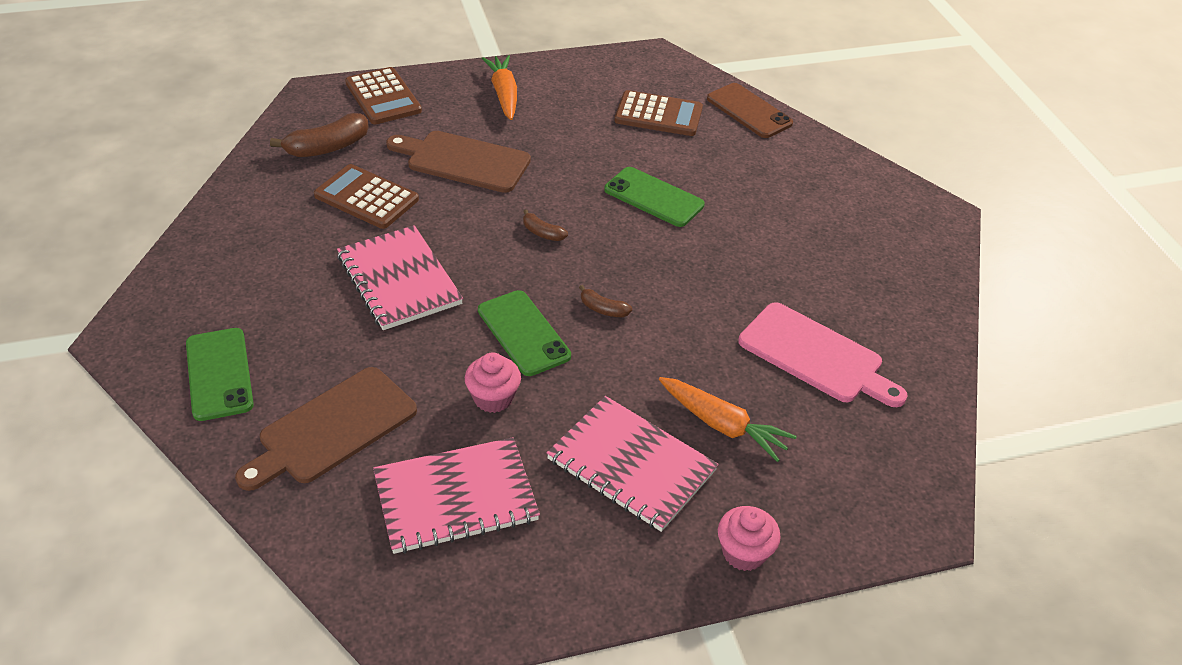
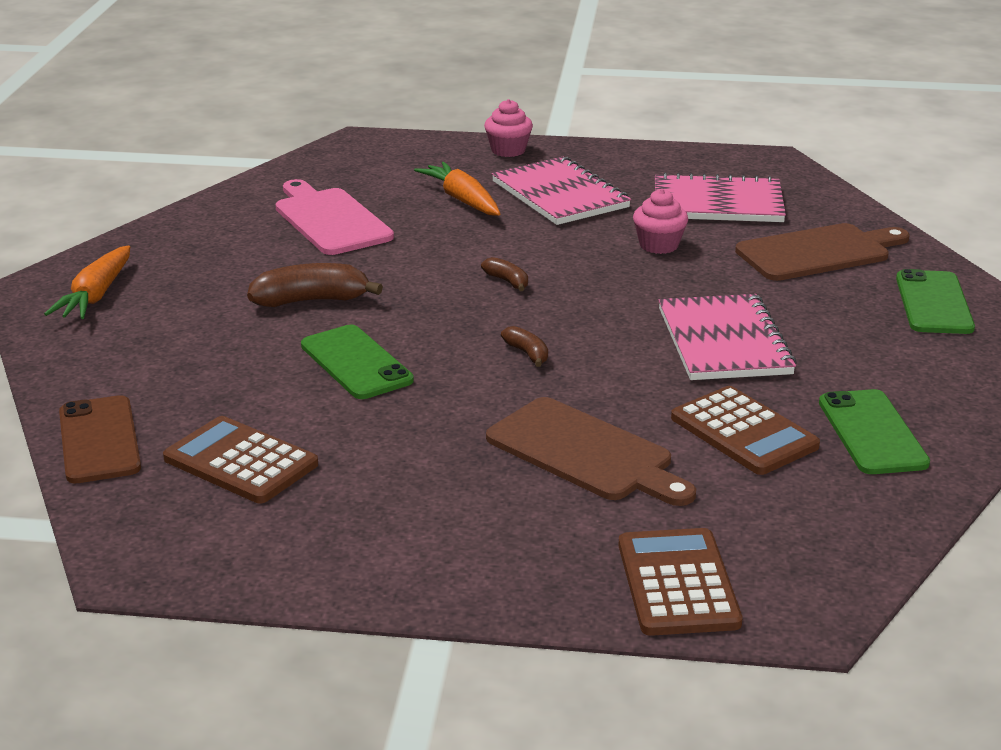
camera: 155 degrees left, 15 degrees down
brown banana [270,113,369,157] -> brown banana moved to [247,263,383,307]
green phone [478,290,571,376] -> green phone moved to [819,389,930,474]
orange carrot [482,55,517,120] -> orange carrot moved to [44,245,130,319]

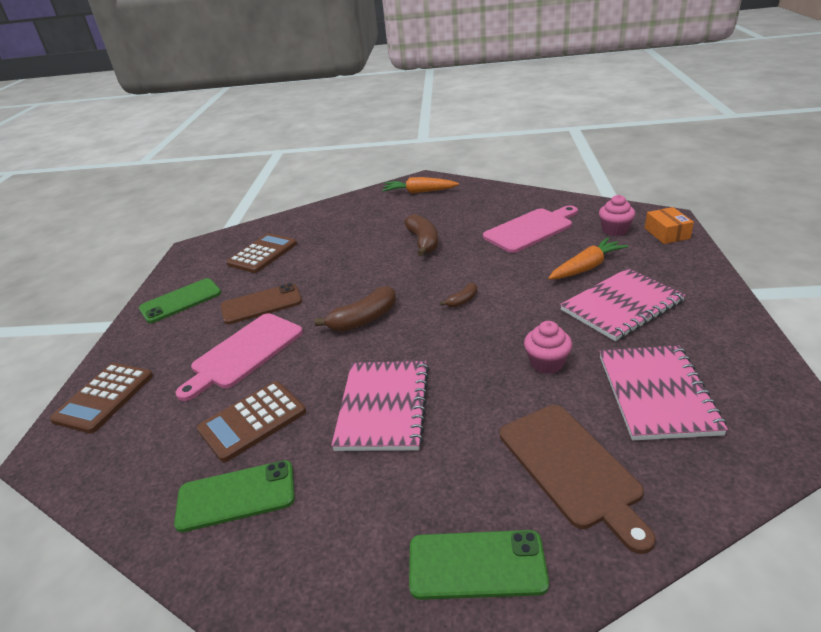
camera: 90 degrees right, 5 degrees up
brown phone [59,395,141,483] -> brown phone moved to [221,283,302,324]
green phone [301,325,414,399] -> green phone moved to [139,278,221,323]
pink cupcake [484,99,533,157] -> pink cupcake moved to [599,195,635,236]
brown cutting board [486,397,696,506] -> pink cutting board [176,313,303,401]
brown banana [501,326,548,367] -> brown banana [314,286,396,332], size x1.89
brown calculator [618,528,743,636] -> brown calculator turned 120 degrees clockwise [50,363,153,434]
pink notebook [658,294,797,380] -> pink notebook turned 75 degrees counterclockwise [331,361,429,451]
none -> orange box [645,207,694,244]

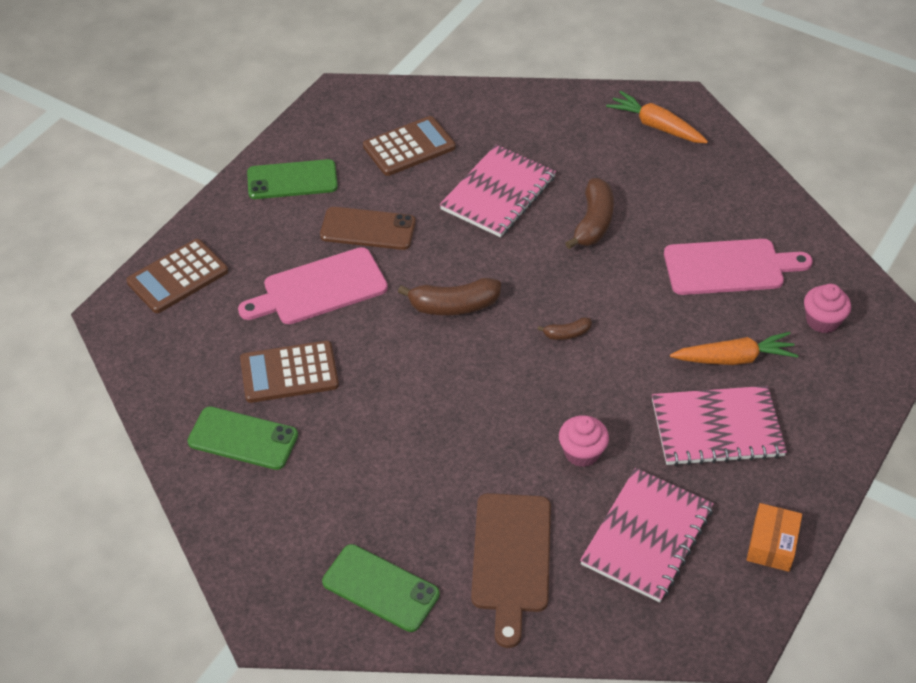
camera: 25 degrees right, 15 degrees up
pink notebook [331,361,429,451] -> pink notebook moved to [440,144,556,237]
orange box [645,207,694,244] -> orange box moved to [747,503,802,572]

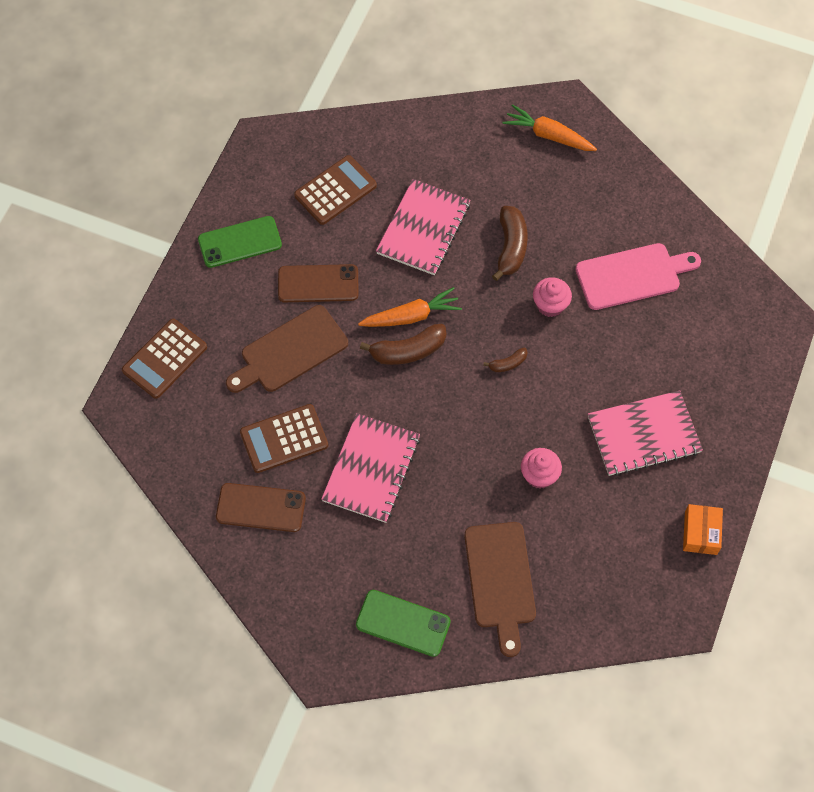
camera: 10 degrees left, 15 degrees up
green phone [187,406,298,470] -> brown phone [216,483,306,532]
pink cutting board [238,247,388,324] -> brown cutting board [226,305,348,393]
pink notebook [580,468,714,602] -> pink notebook moved to [321,413,420,523]
orange carrot [670,332,799,365] -> orange carrot moved to [358,287,462,327]
pink cupcake [804,284,851,333] -> pink cupcake moved to [533,277,572,317]

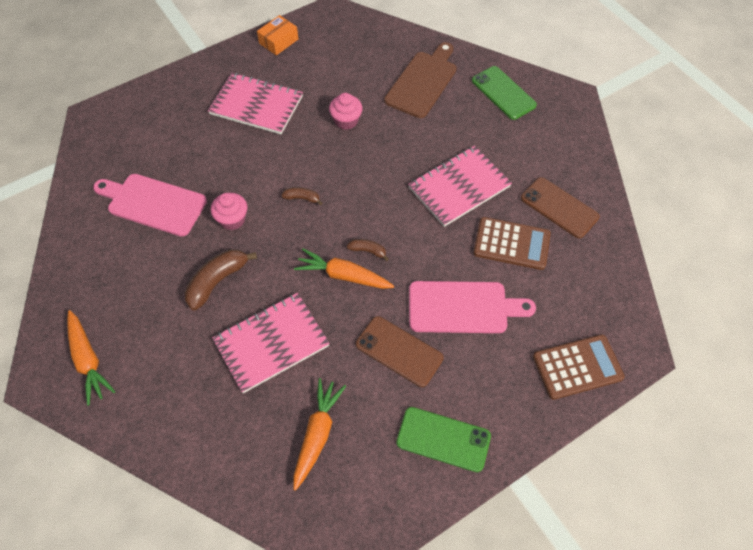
camera: 145 degrees left, 5 degrees down
brown cutting board [226,305,348,393] -> pink cutting board [409,281,536,333]
brown calculator [294,155,377,225] -> orange carrot [293,378,346,491]
brown banana [360,324,446,365] -> brown banana [347,239,389,261], size x0.53

